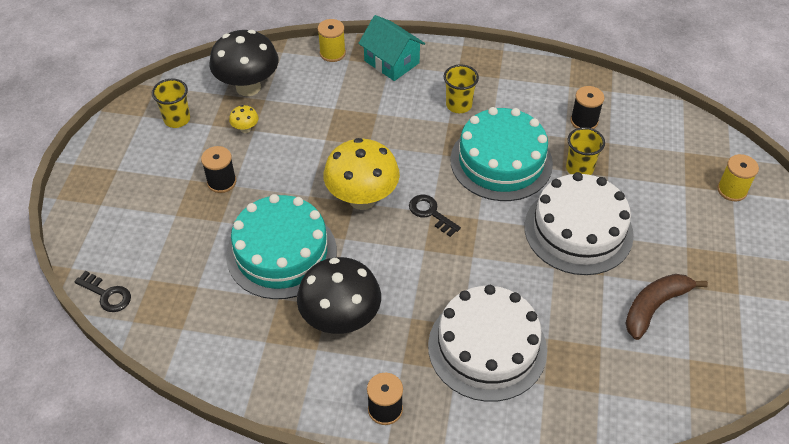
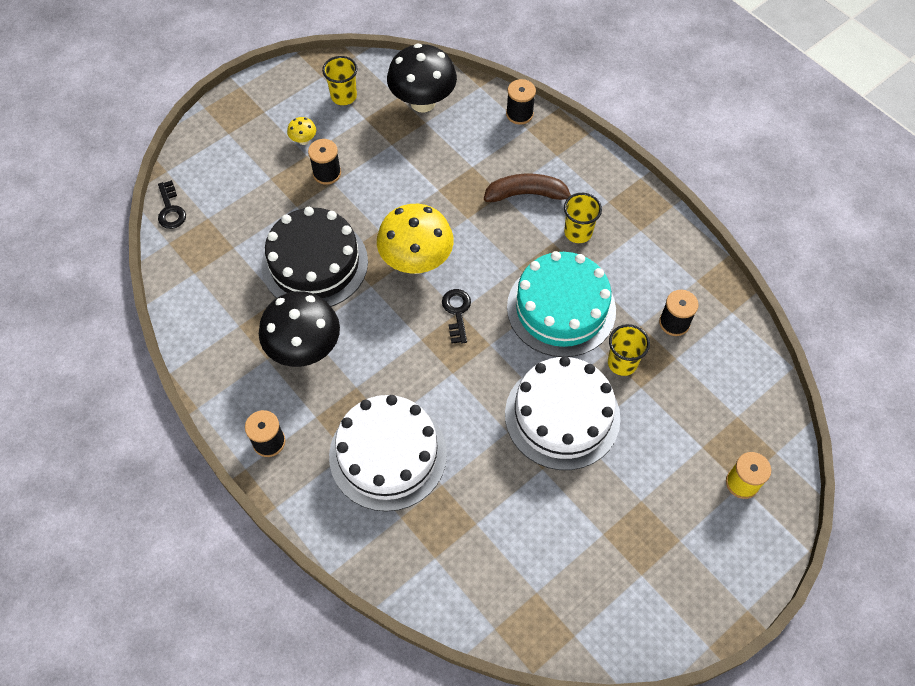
camera: 40 degrees right, 10 degrees up
turquoise cake [226,194,337,299] -> black cake [261,207,368,307]
yellow mushroom [229,105,259,133] -> yellow mushroom moved to [287,117,316,145]
yellow spool [318,19,346,62] -> black spool [506,79,536,125]
turquoise house [358,15,425,81] -> none
brown banana [625,274,708,340] -> brown banana moved to [484,174,571,202]

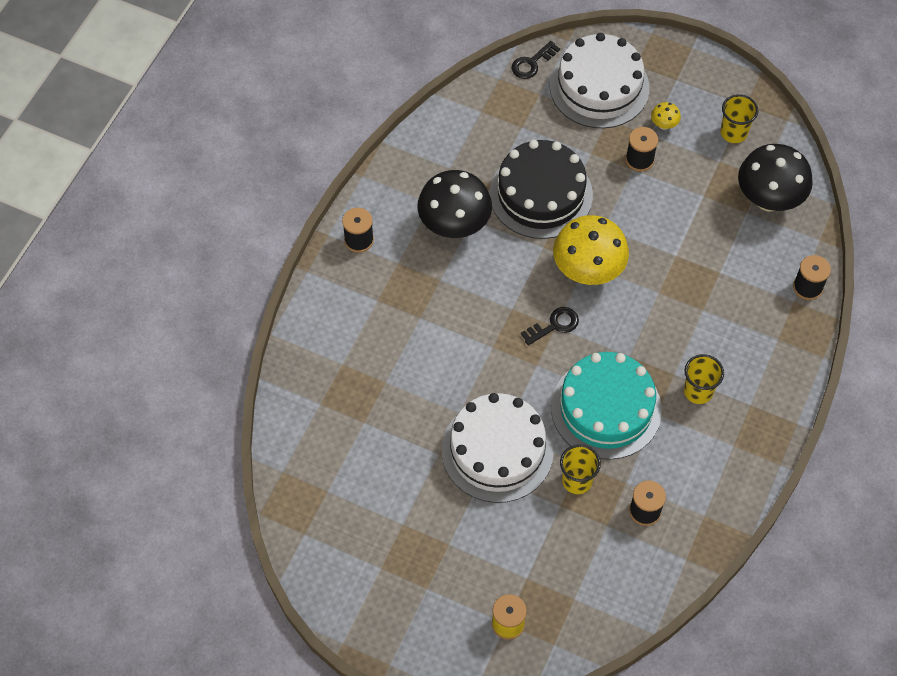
camera: 65 degrees right, 0 degrees up
white cake [329,395,447,512] -> white cake moved to [550,33,649,128]
brown banana [484,174,571,202] -> none

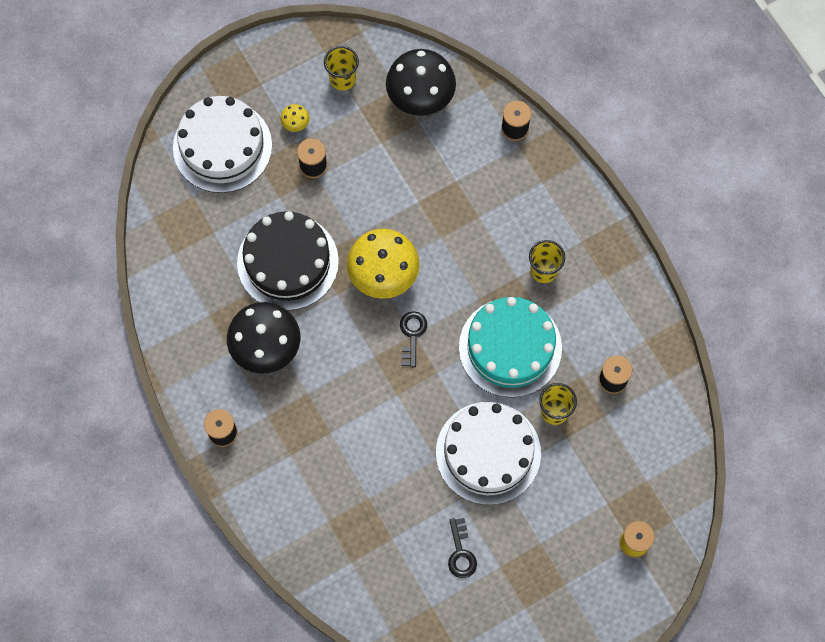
camera: 55 degrees left, 10 degrees up
black key [512,41,560,79] -> black key moved to [448,518,477,578]

